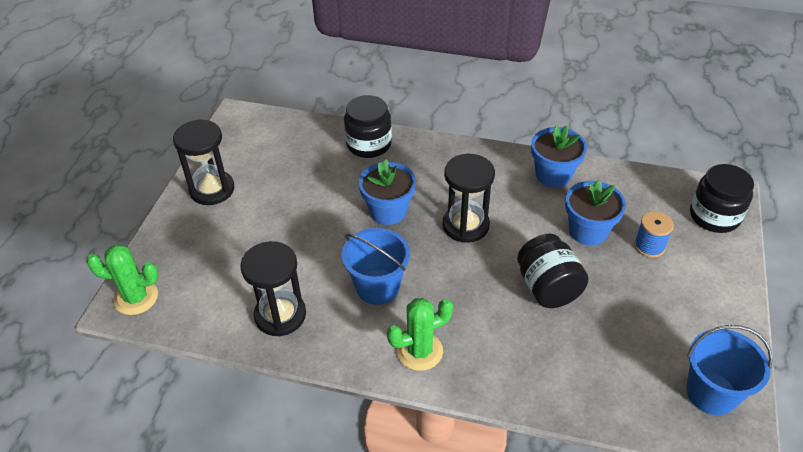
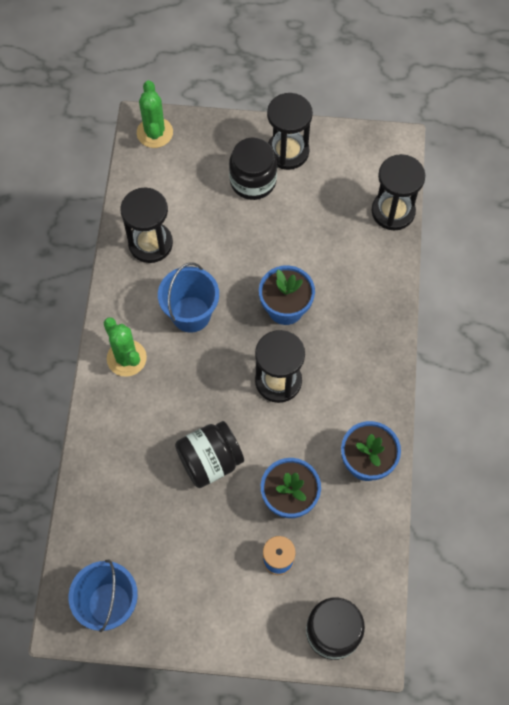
camera: 80 degrees right, 20 degrees up
black jar [344,95,392,158] -> black jar moved to [229,137,277,200]
none -> black hourglass [371,154,425,230]

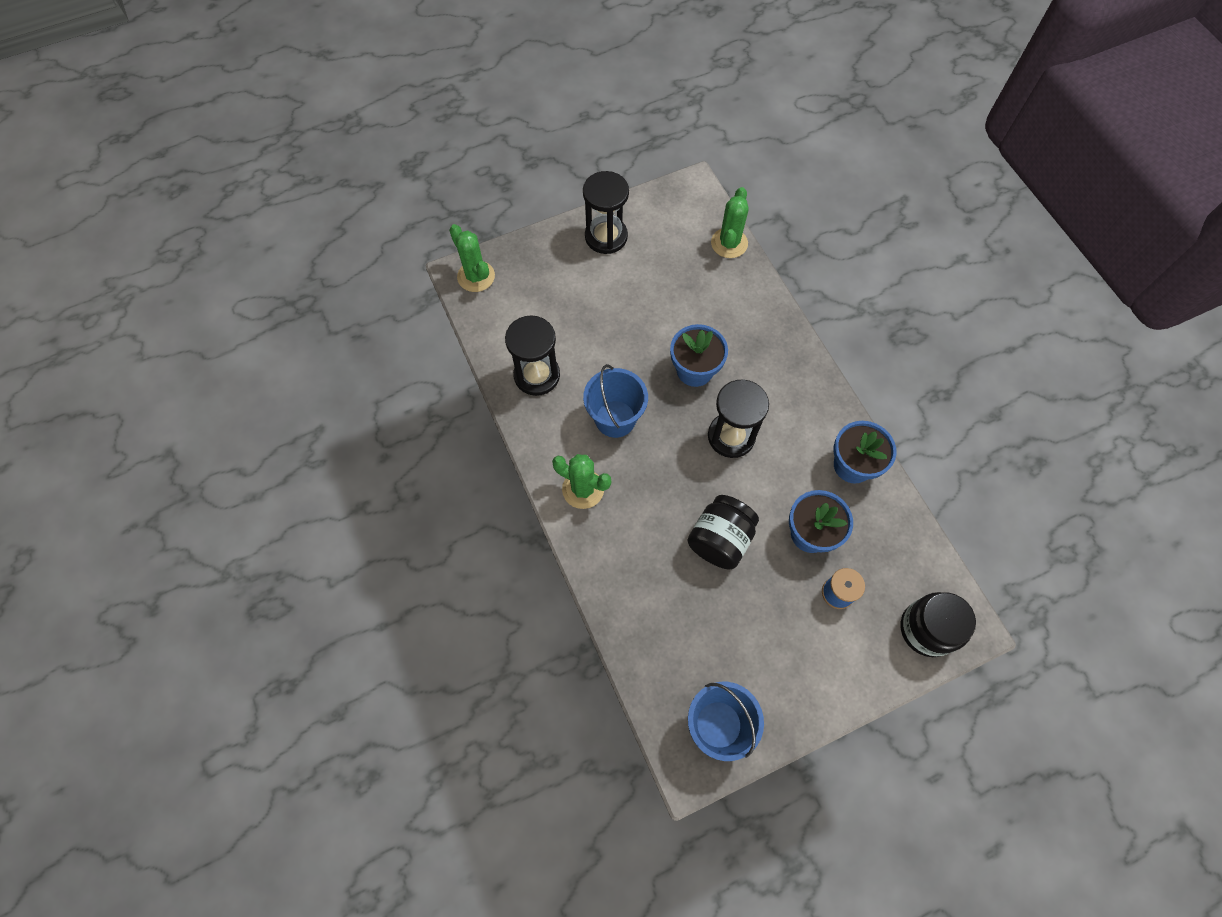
camera: 30 degrees left, 0 degrees up
black jar [229,137,277,200] -> none
black hourglass [371,154,425,230] -> green cactus [711,187,749,258]

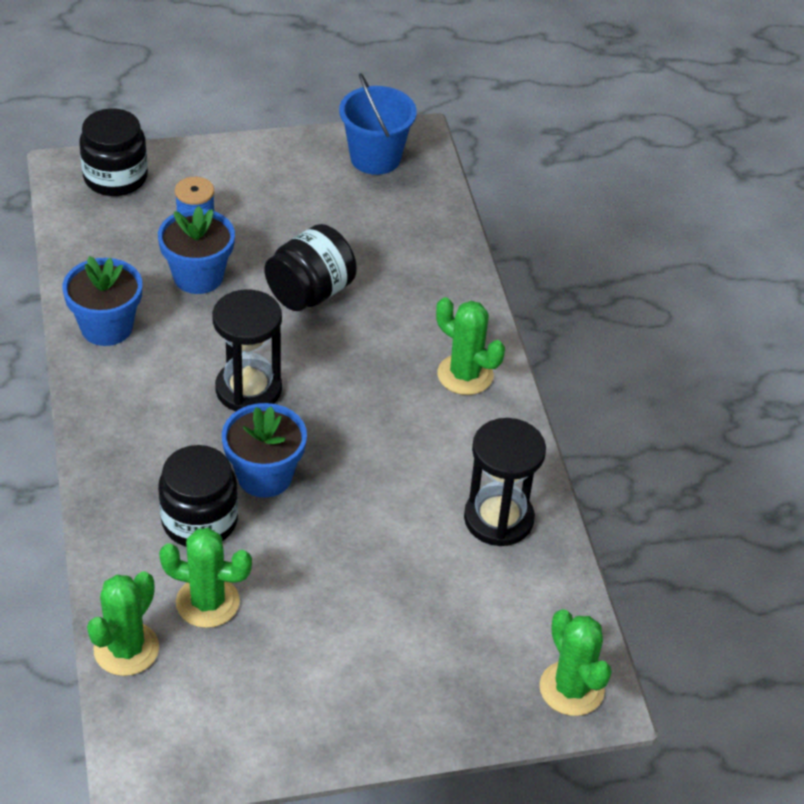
camera: 170 degrees left, 20 degrees down
black hourglass [583,171,629,254] -> none
blue bucket [583,364,648,438] -> none
none -> black jar [158,445,238,547]
none -> green cactus [159,528,252,628]

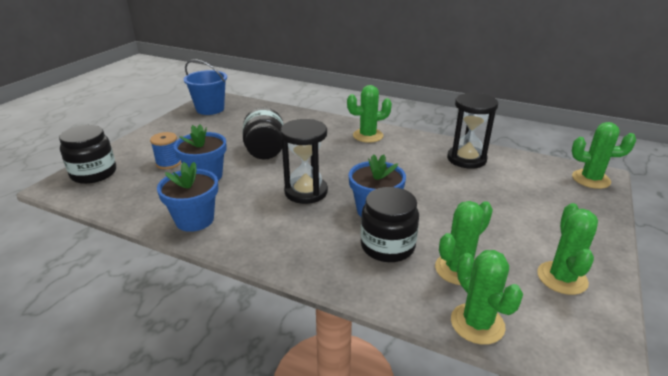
camera: 50 degrees left, 15 degrees down
none -> green cactus [537,203,598,295]

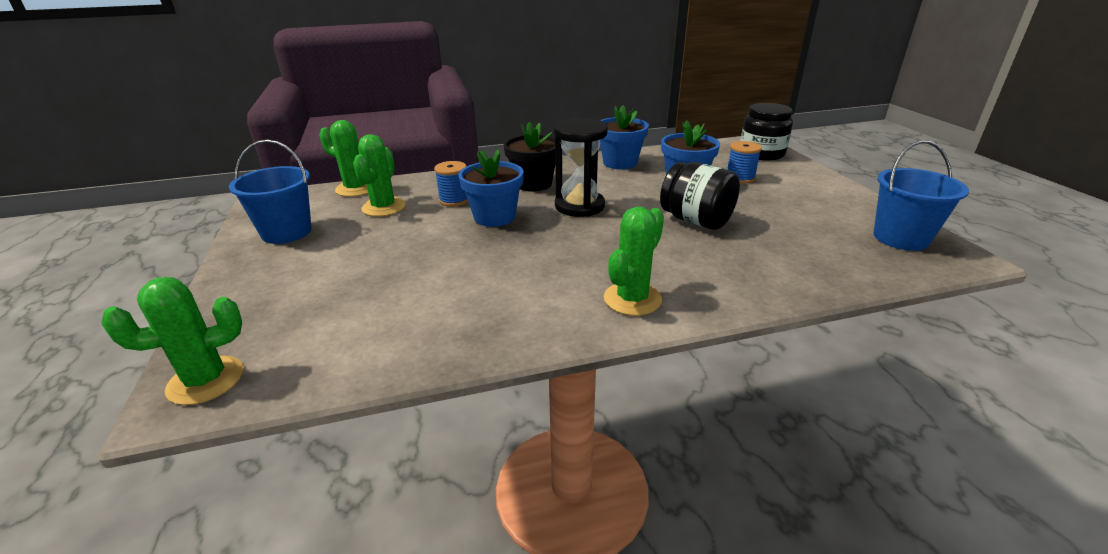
camera: 140 degrees right, 0 degrees up
black jar [361,187,419,262] -> blue spool [434,161,468,206]
black hourglass [447,93,498,169] -> none
green cactus [537,203,598,295] -> blue bucket [229,140,312,244]
none -> black flower pot [503,122,555,192]

